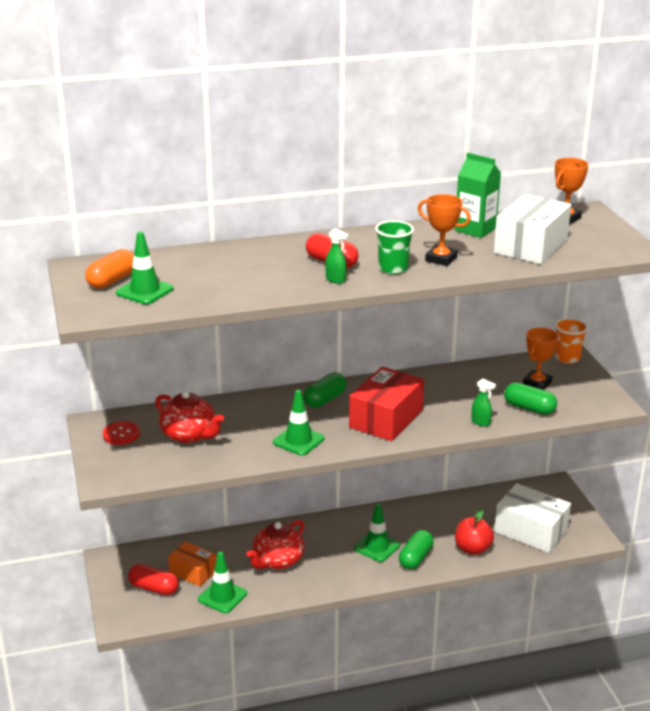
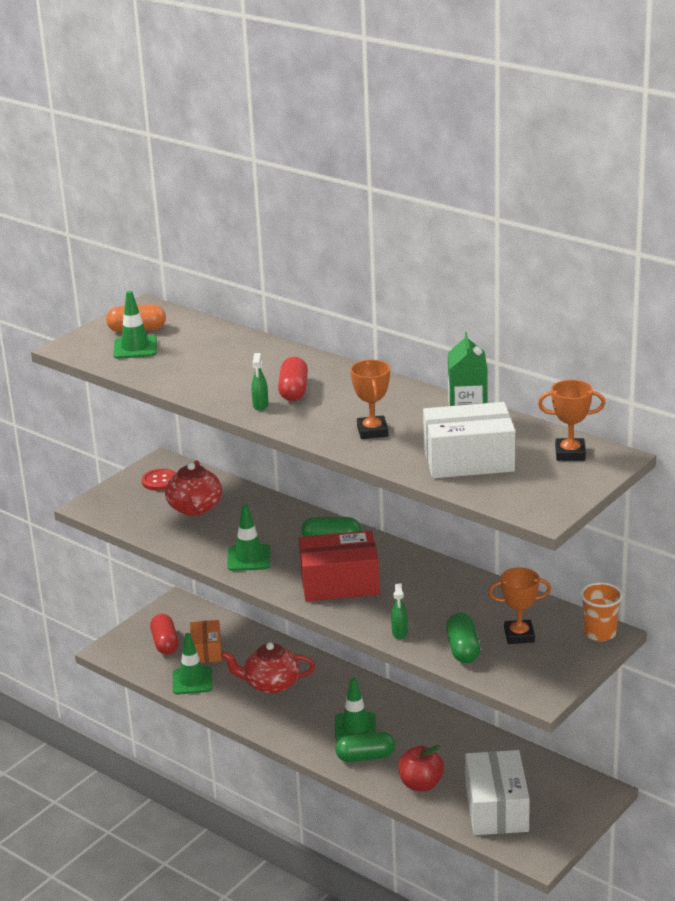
camera: 55 degrees right, 0 degrees up
green cup [375,221,414,274] -> none

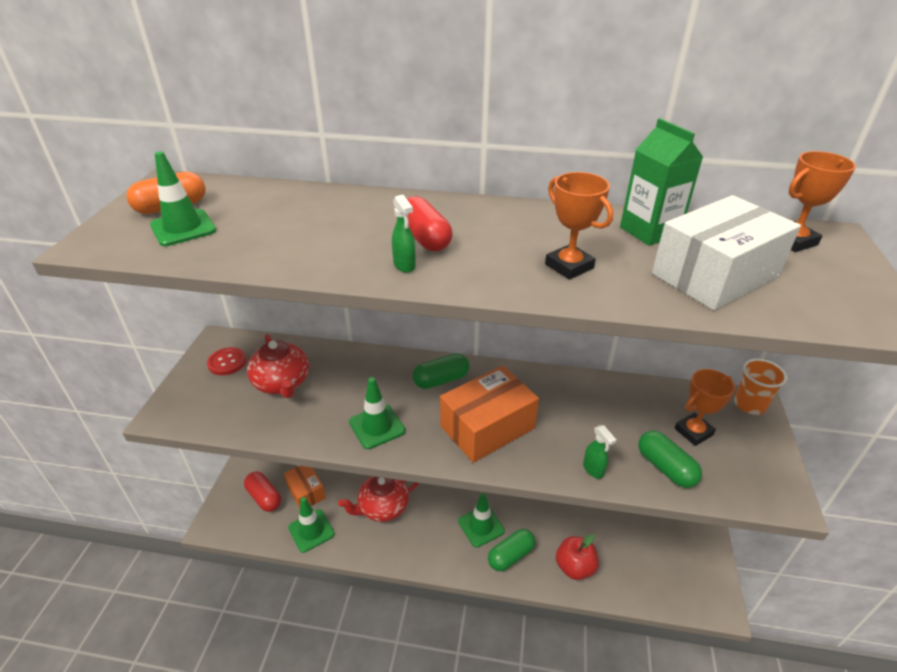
camera: 30 degrees left, 10 degrees up
red box [299,531,380,602] -> orange box [440,366,539,463]
white box [465,750,530,835] -> none

